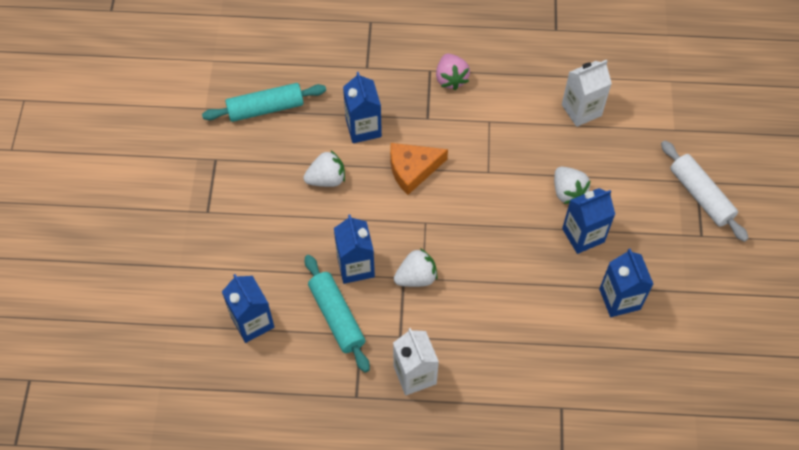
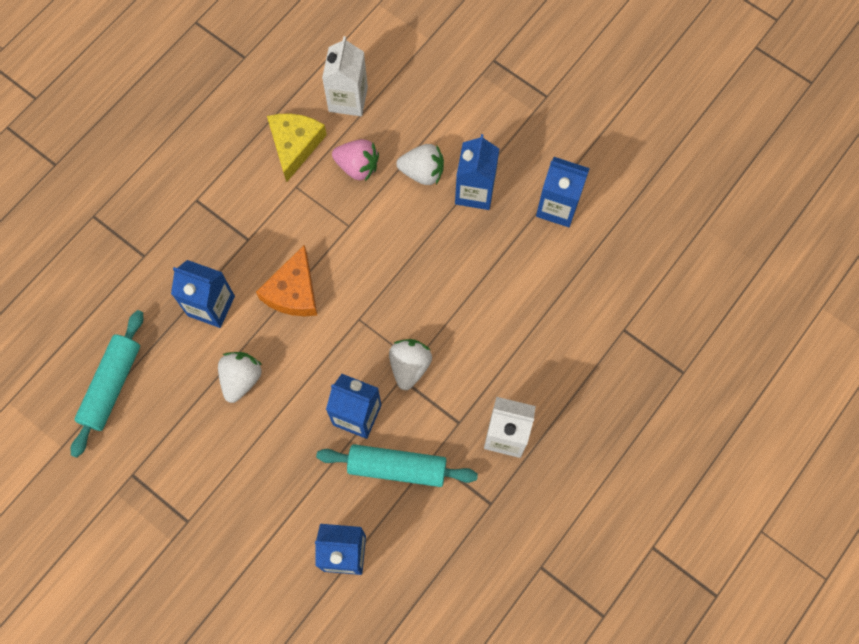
camera: 55 degrees left, 10 degrees up
pink strawberry [436,54,470,90] -> pink strawberry moved to [332,139,379,181]
white rolling pin [661,140,749,242] -> none
none -> yellow cheese [267,114,327,182]

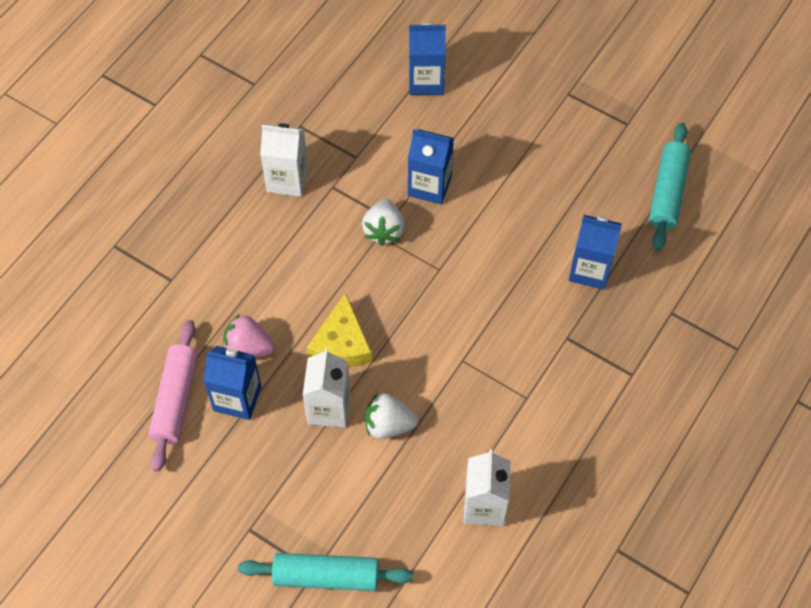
camera: 175 degrees right, 10 degrees down
white strawberry [218,352,262,403] -> none
orange cheese [256,245,317,316] -> none
yellow cheese [267,114,327,182] -> yellow cheese moved to [307,293,372,367]
turquoise rolling pin [316,444,478,487] -> turquoise rolling pin moved to [238,553,413,591]
pink strawberry [332,139,379,181] -> pink strawberry moved to [223,314,275,358]
blue carton [455,134,499,210] -> white carton [303,348,351,428]
none -> pink rolling pin [148,320,198,472]

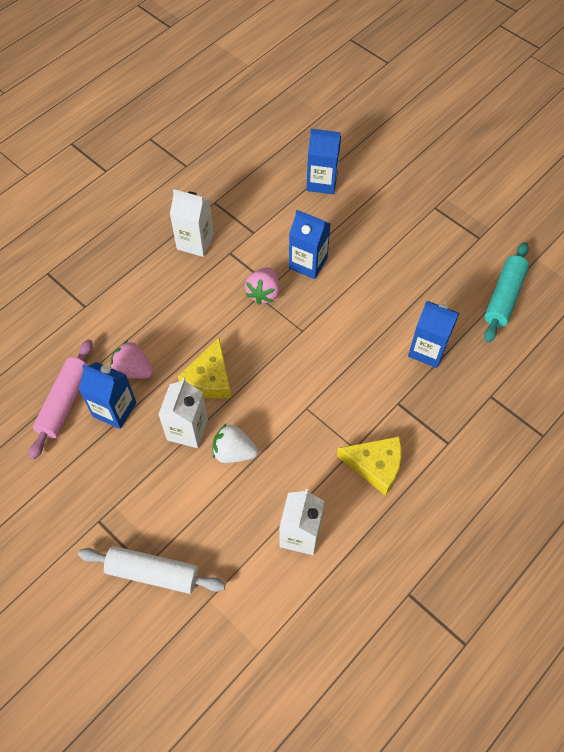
camera: 10 degrees right, 0 degrees up
turquoise rolling pin [238,553,413,591] -> white rolling pin [78,546,226,594]
white strawberry [362,199,405,246] -> pink strawberry [245,267,280,305]
none -> yellow cheese [337,436,401,496]

